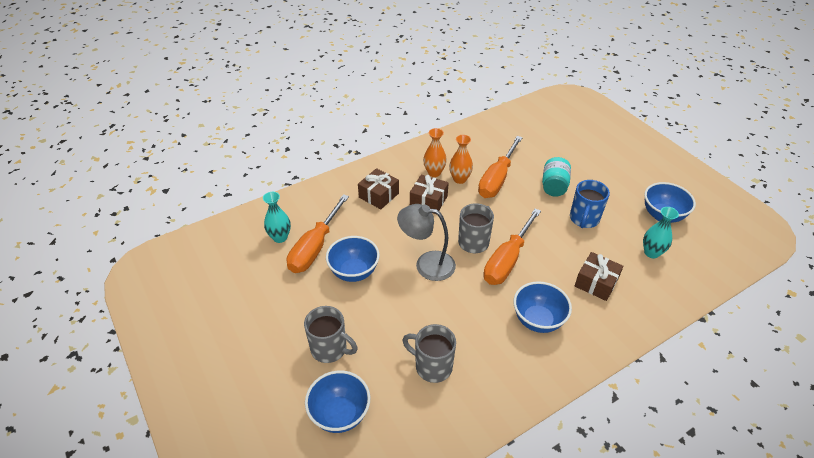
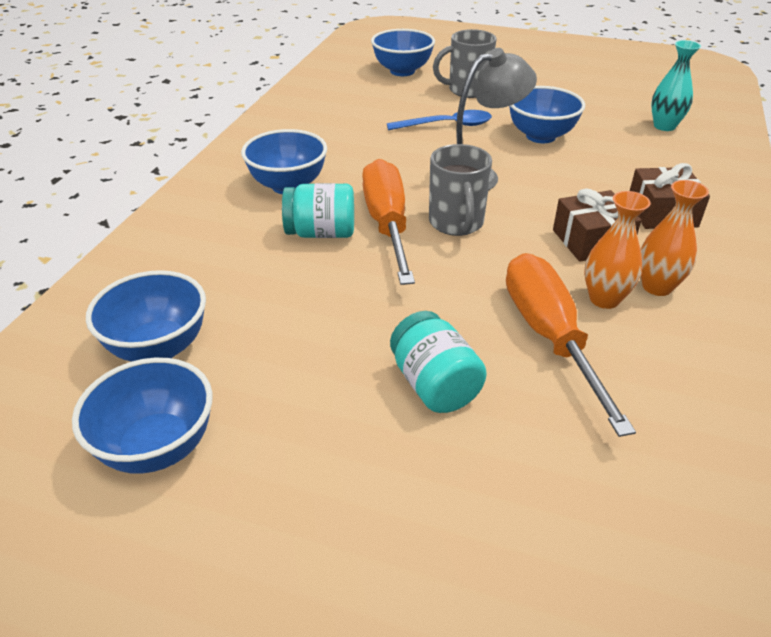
camera: 140 degrees right, 5 degrees down
orange screwdriver [287,194,349,273] -> none
grey mug [402,324,456,383] -> none
blue mug [570,180,610,228] -> none
brown gift [575,252,623,301] -> none
turquoise vase [643,207,679,258] -> blue bowl [86,270,206,362]
none -> turquoise jar [282,183,354,238]
none -> blue spoon [387,110,492,130]

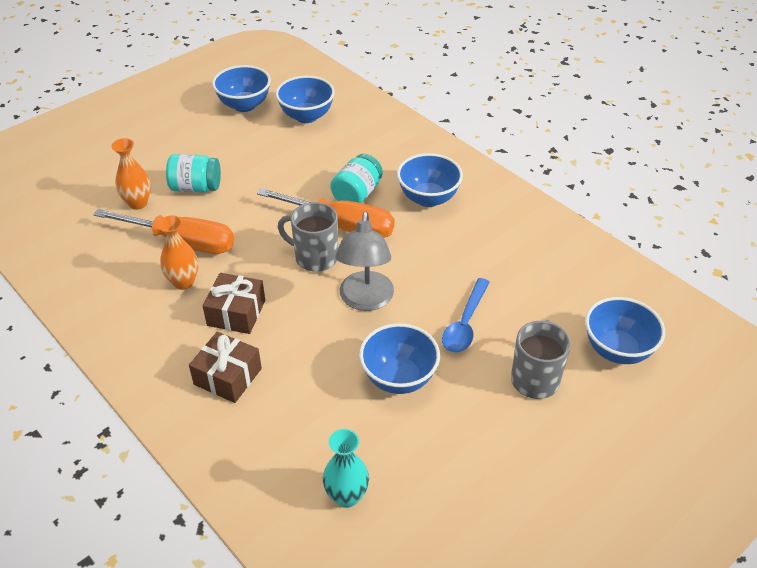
camera: 120 degrees right, 5 degrees up
orange vase [640,180,709,296] -> orange vase moved to [111,138,151,210]

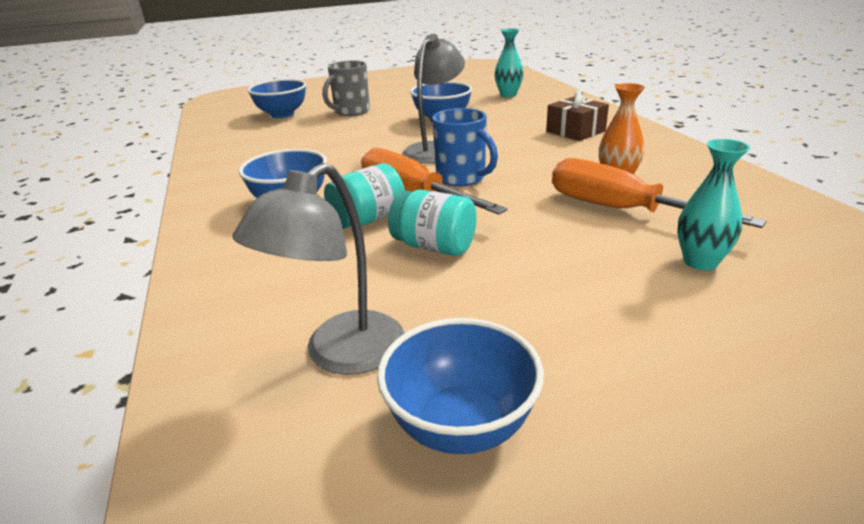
camera: 155 degrees left, 15 degrees down
orange vase [111,138,151,210] -> turquoise vase [677,139,750,271]
turquoise jar [166,154,221,192] -> turquoise jar moved to [388,189,477,256]
brown gift [203,273,265,334] -> none
blue bowl [275,76,335,123] -> grey lamp [232,163,405,375]
grey mug [278,202,338,272] -> blue mug [432,108,498,187]
blue spoon [442,278,490,353] -> none

